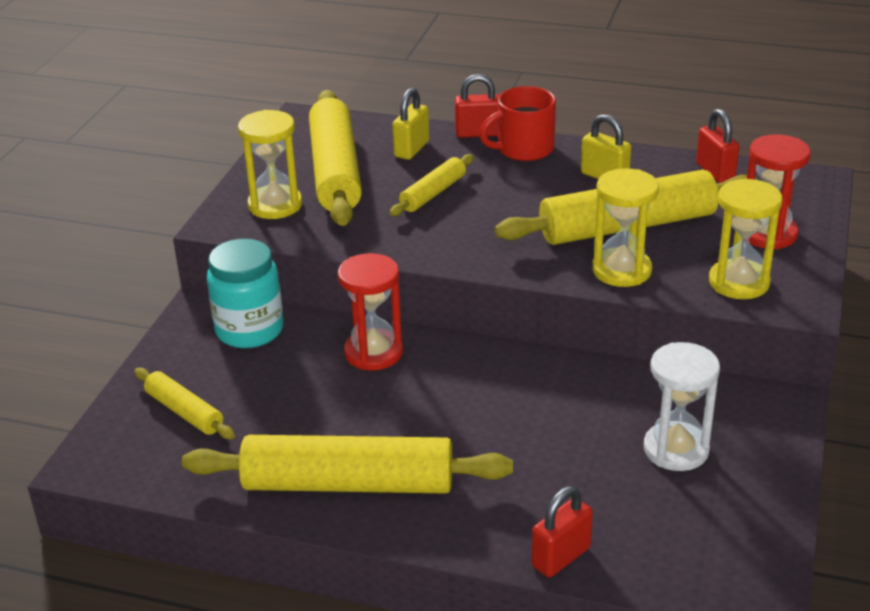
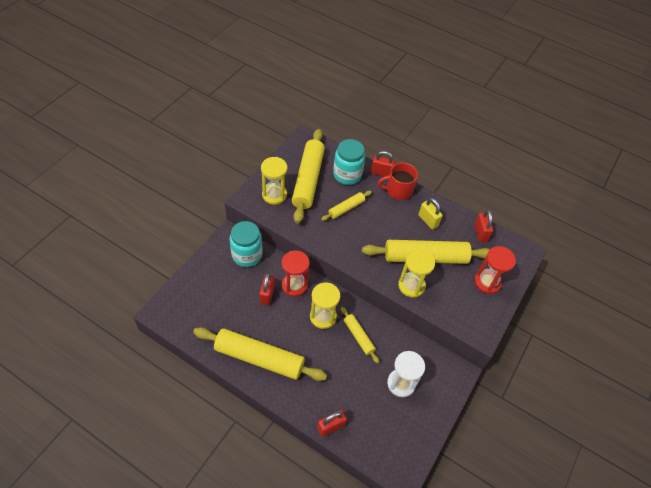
camera: 10 degrees right, 20 degrees up
yellow rolling pin [134,368,235,439] -> yellow rolling pin moved to [341,307,379,364]
yellow padlock [392,88,429,160] -> turquoise jar [333,139,365,185]
yellow hourglass [709,178,783,299] -> yellow hourglass moved to [310,282,340,329]
none -> red padlock [259,273,275,305]

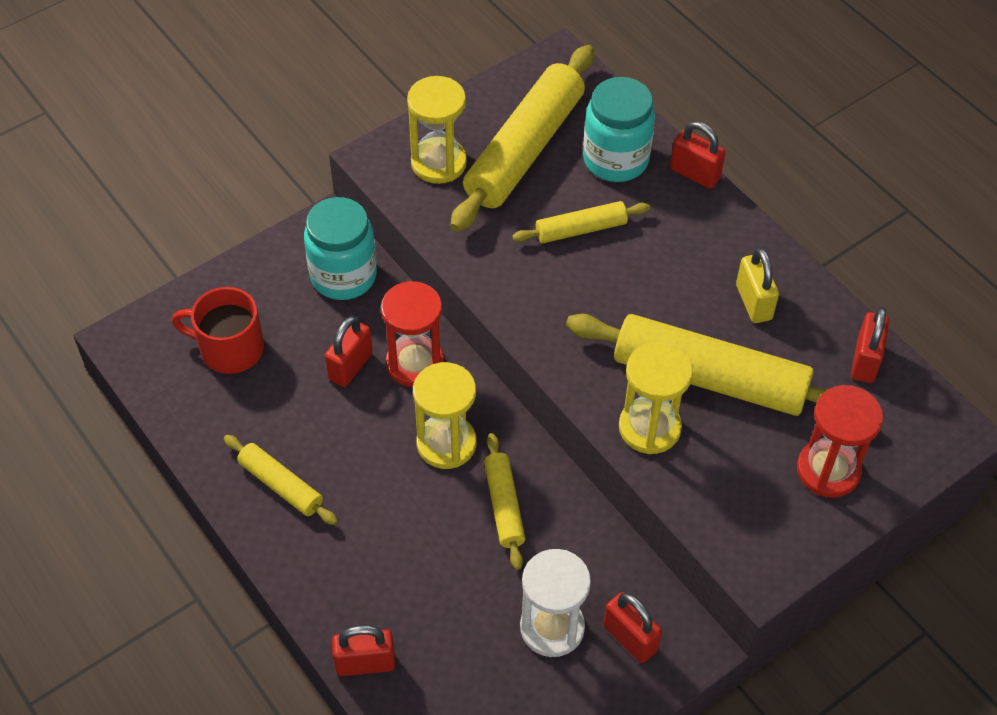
camera: 25 degrees right, 0 degrees up
yellow rolling pin [193,327,327,381] -> yellow rolling pin [224,435,338,525], size x0.50
red mug [378,163,418,200] -> red mug moved to [172,287,264,374]
none -> red padlock [603,592,662,663]

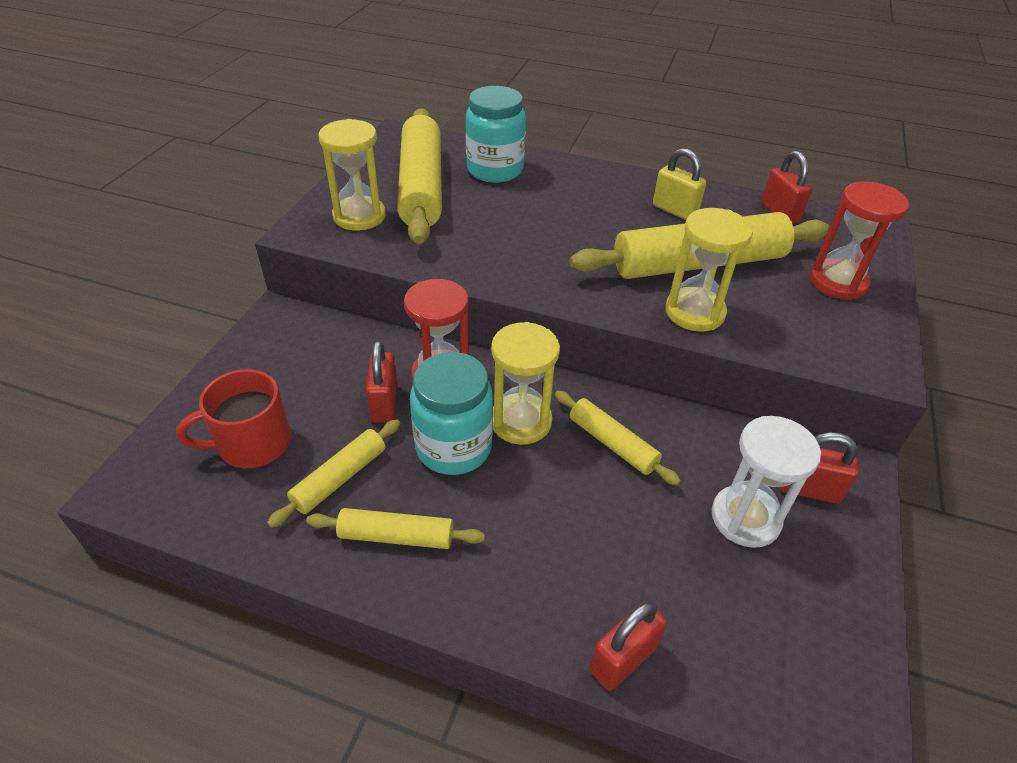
camera: 35 degrees left, 10 degrees down
turquoise jar [304,197,377,300] -> turquoise jar moved to [410,352,493,475]
yellow rolling pin [512,201,650,243] -> yellow rolling pin moved to [267,419,400,528]
red padlock [670,121,726,189] -> none

